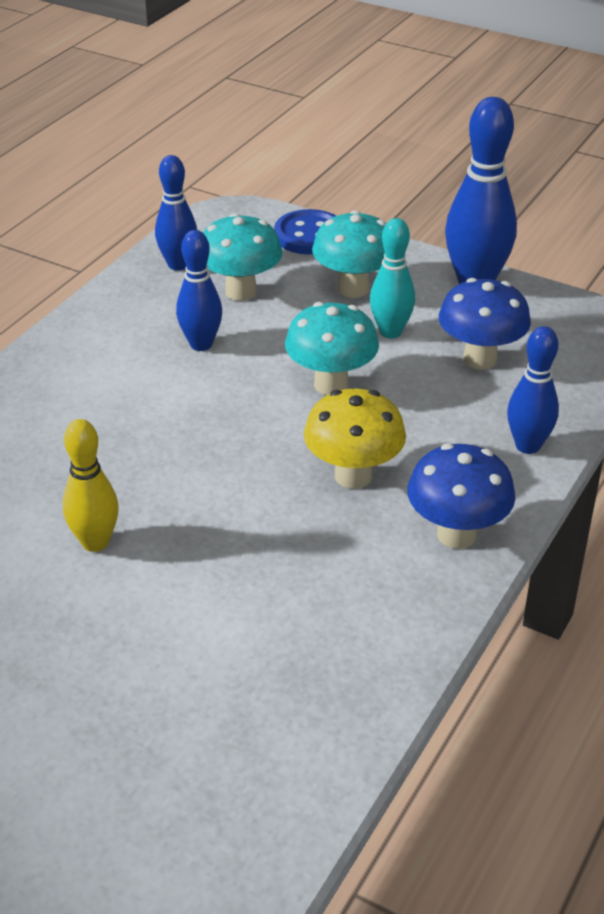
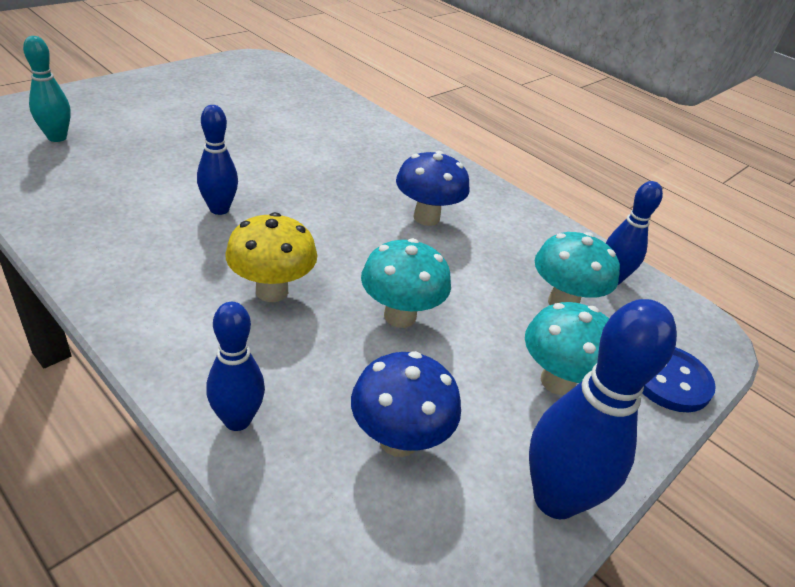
camera: 100 degrees right, 0 degrees up
yellow bowling pin [63,419,119,552] -> none
blue bowling pin [176,230,222,351] -> blue bowling pin moved to [197,105,238,215]
turquoise bowling pin [370,218,415,338] -> turquoise bowling pin moved to [23,36,71,142]
blue mushroom [407,444,515,549] -> blue mushroom moved to [396,151,470,226]

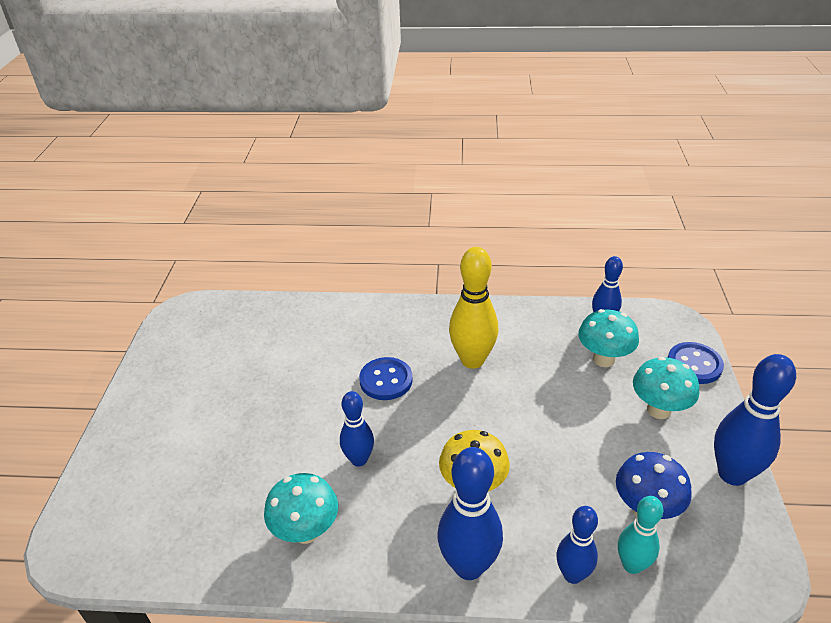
camera: 35 degrees left, 0 degrees up
turquoise bowling pin [23,36,71,142] -> turquoise bowling pin moved to [618,496,663,574]
turquoise mushroom [361,238,451,328] -> turquoise mushroom moved to [264,473,338,544]
blue mushroom [396,151,470,226] -> yellow bowling pin [449,247,498,369]
none -> blue button [359,357,413,400]
none -> blue bowling pin [438,447,503,580]

